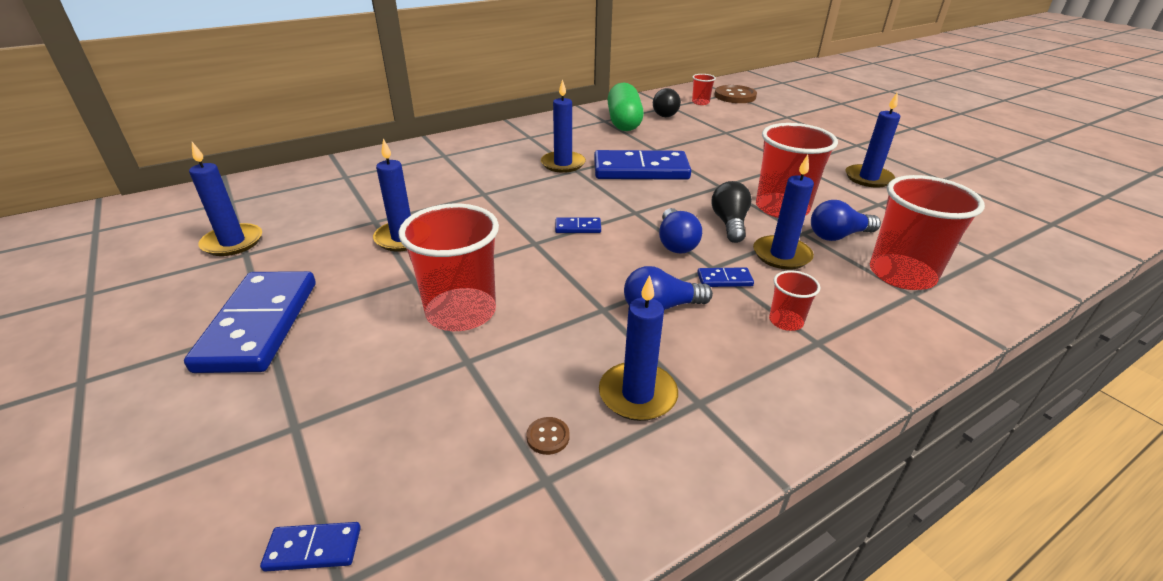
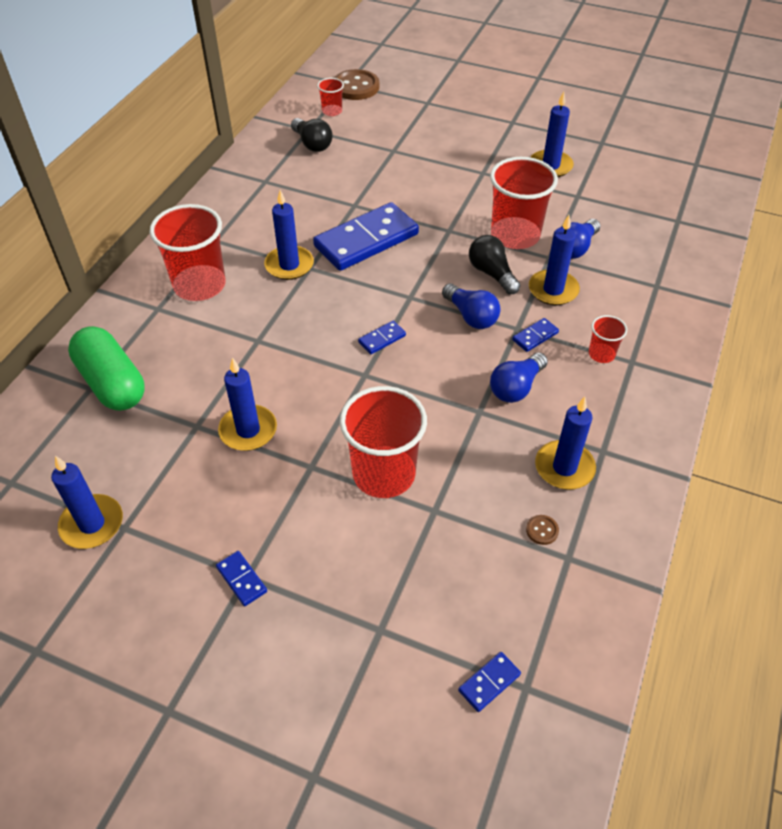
camera: 35 degrees left, 15 degrees up
blue domino [184,271,316,373] -> blue domino [216,551,267,606], size x0.41
green capsule [607,82,644,131] -> green capsule moved to [68,326,145,411]
red cup [870,175,985,290] -> red cup moved to [150,204,225,301]

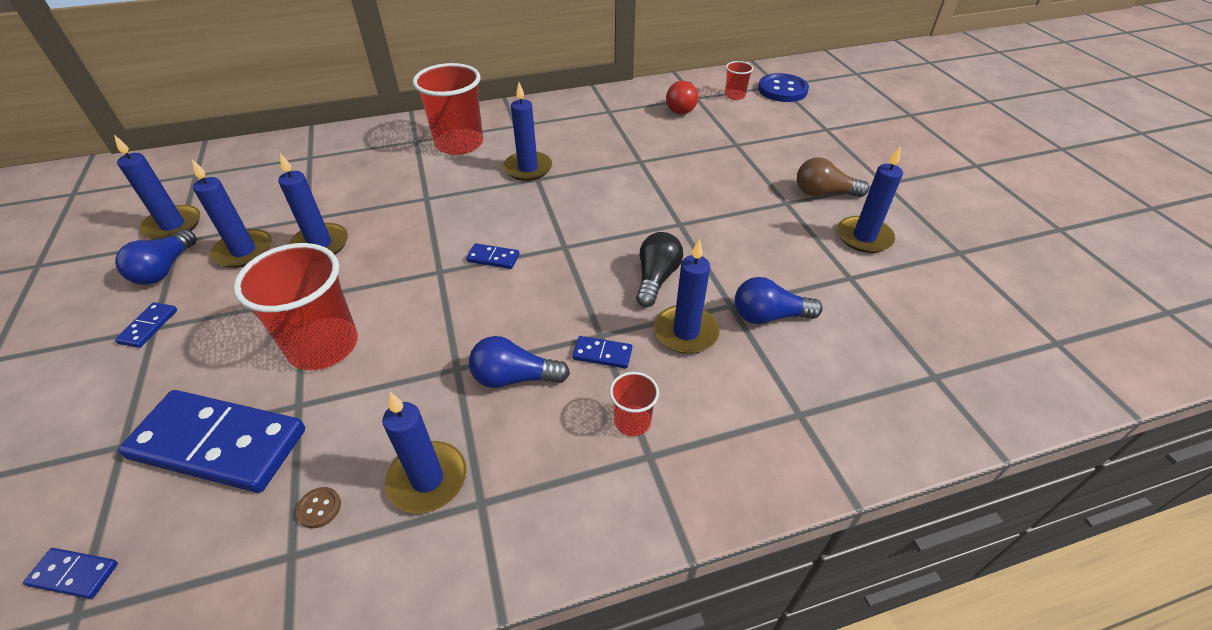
camera: 50 degrees right, 5 degrees down
green capsule [68,326,145,411] -> none
black light bulb [291,118,333,152] -> red light bulb [666,81,698,114]
blue domino [313,202,419,271] -> blue domino moved to [118,390,305,493]
brown button [334,69,379,100] -> blue button [758,73,809,102]
blue light bulb [442,283,500,329] -> blue light bulb moved to [115,229,197,285]
red cup [490,157,558,249] -> none
none -> blue candle [192,159,272,268]
none -> brown light bulb [797,157,869,197]

